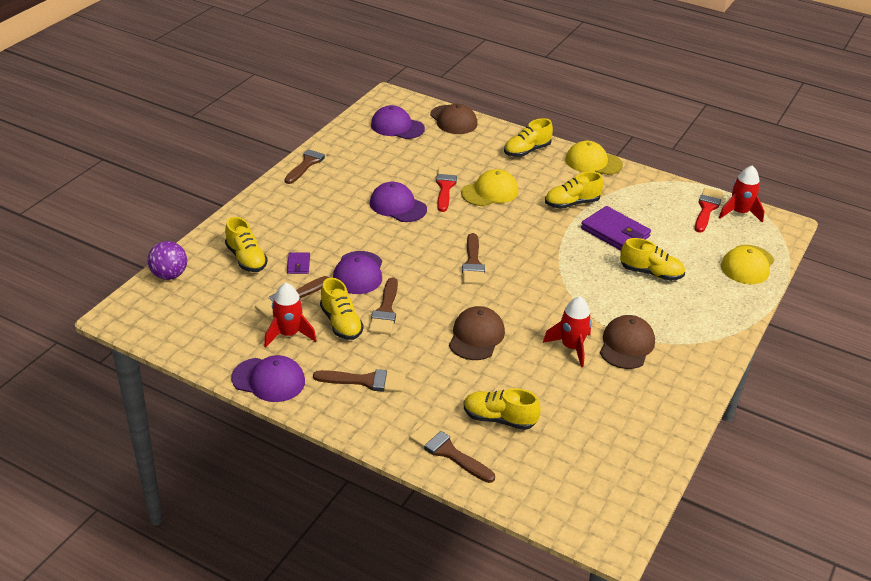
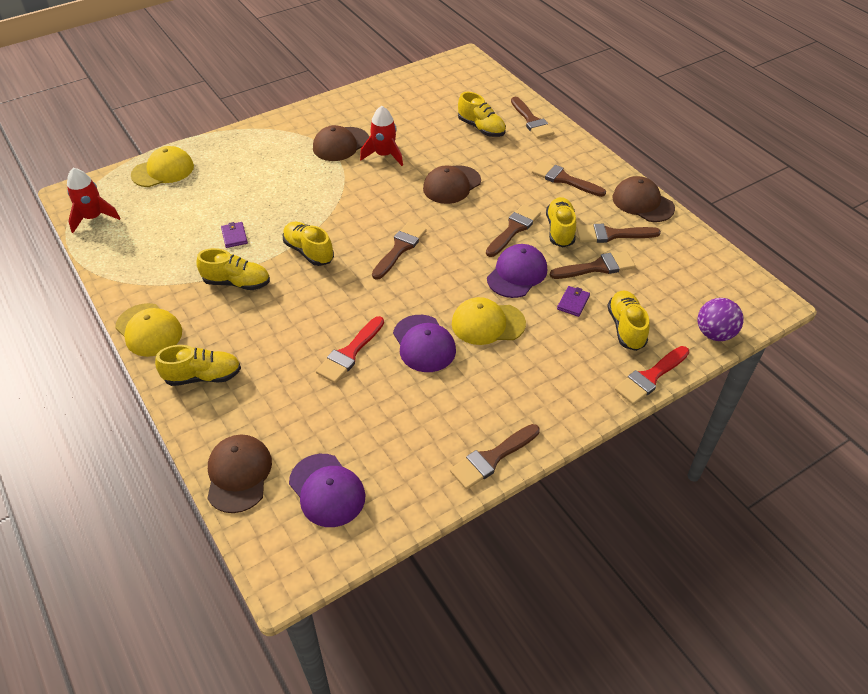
camera: 150 degrees left, 10 degrees up
purple cap [231,355,305,402] -> brown cap [613,176,675,222]
red rocket [264,283,317,348] -> brown brush [577,224,661,243]
yellow cap [461,169,518,206] -> yellow cap moved to [452,297,526,345]
purple wallet [581,206,651,250] -> purple wallet [221,222,248,248], size x0.49
yellow shoe [620,238,685,281] -> yellow shoe moved to [283,222,334,266]
red brush [695,188,723,233] -> red brush moved to [615,346,689,405]

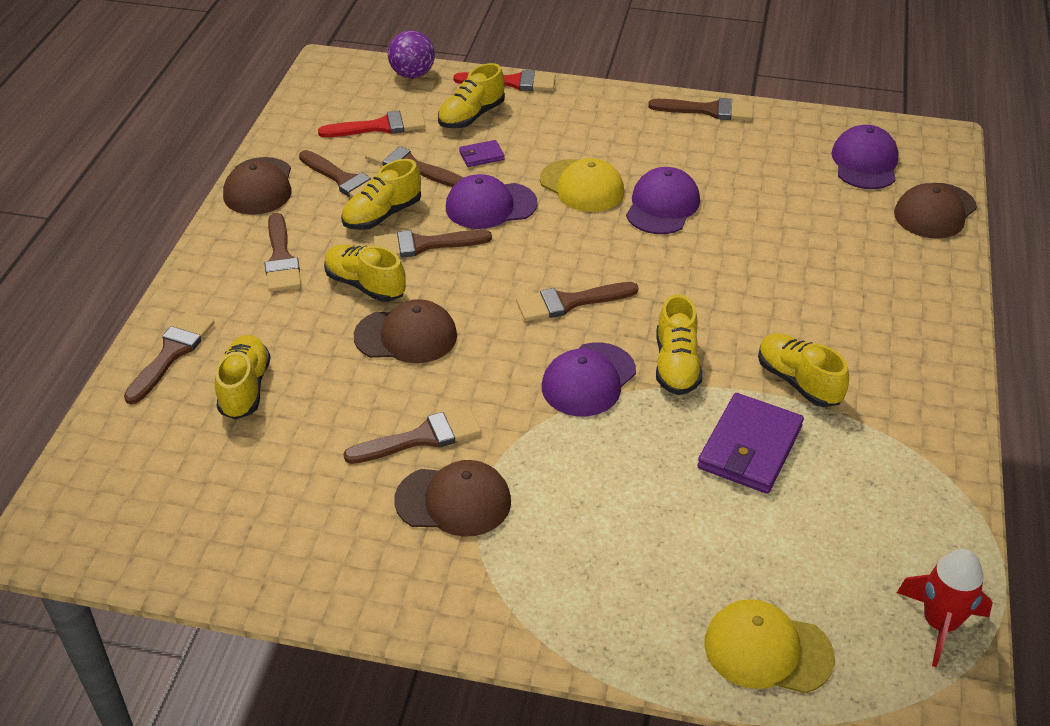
camera: 135 degrees left, 5 degrees down
yellow cap [115,303,182,357] -> none
yellow shoe [155,345,241,386] -> yellow shoe moved to [324,244,406,302]
purple wallet [221,222,248,248] -> purple wallet [697,393,804,494], size x2.06
red brush [316,316,384,383] -> red brush moved to [318,110,426,137]
red rocket [360,106,403,166] -> brown brush [344,407,482,464]
none -> purple cap [542,342,636,416]

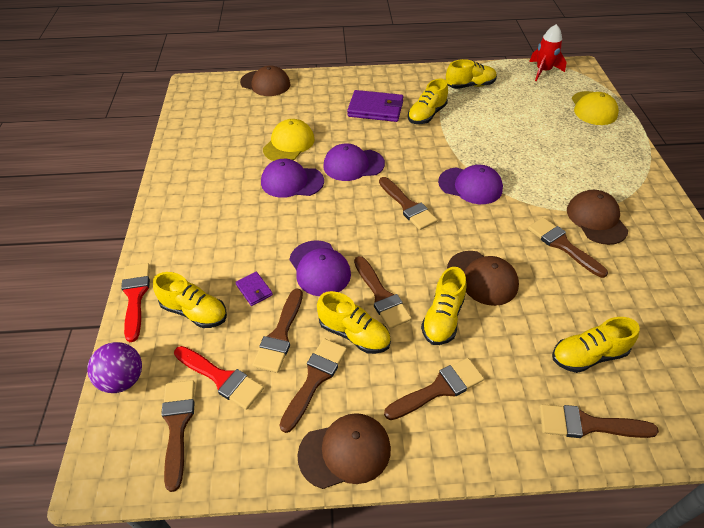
camera: 105 degrees left, 5 degrees up
red brush [318,110,426,137] -> red brush turned 150 degrees clockwise [174,346,264,410]
brown cap [354,299,457,363] -> brown cap turned 150 degrees clockwise [447,251,519,306]
yellow cap [540,158,624,212] -> yellow cap moved to [263,119,315,161]
brown brush [648,98,754,121] -> brown brush moved to [161,380,195,492]
yellow shoe [656,294,702,395] -> yellow shoe moved to [446,59,497,89]
purple wallet [697,393,804,494] -> purple wallet moved to [347,90,403,122]
purple cap [831,125,899,189] -> purple cap moved to [323,143,385,181]

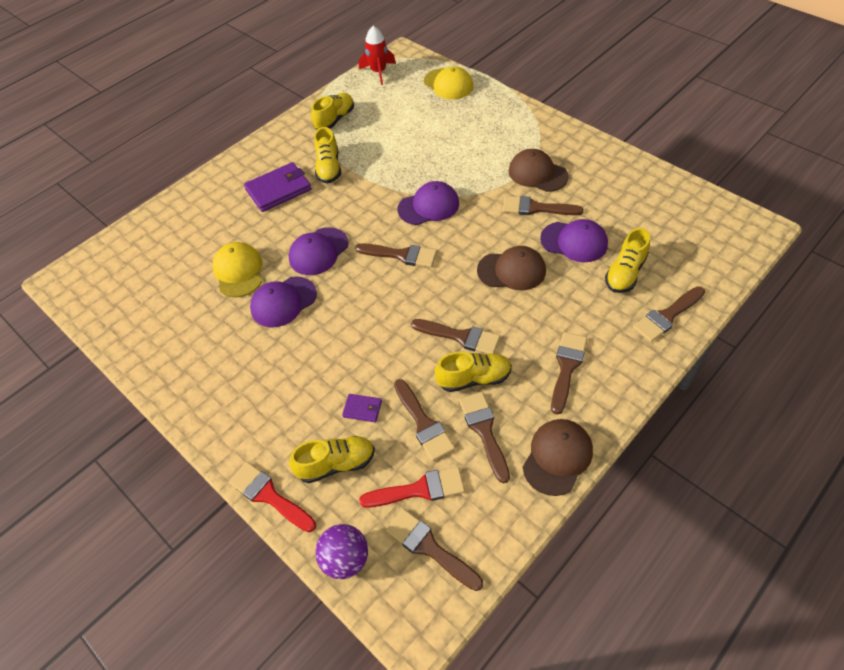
camera: 40 degrees left, 5 degrees up
brown cap [240,65,291,96] -> none
purple cap [289,240,351,296] -> purple cap moved to [540,219,608,262]
yellow shoe [421,267,467,345] -> none

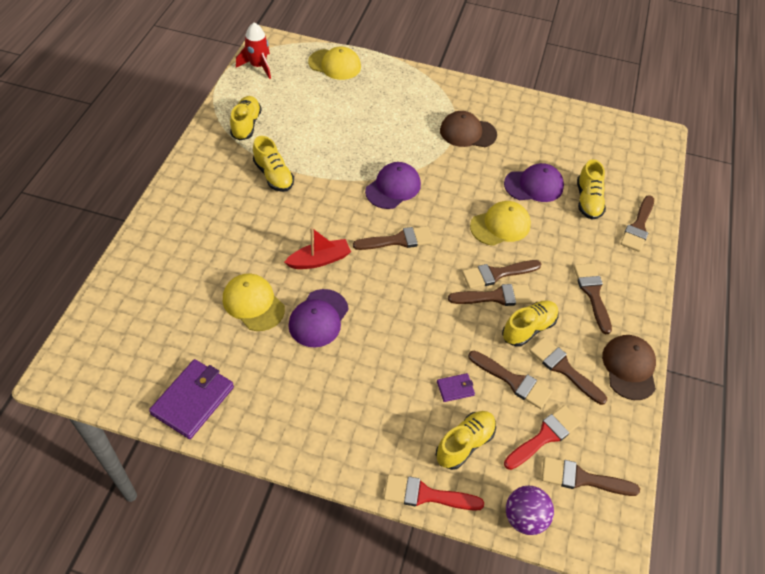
camera: 35 degrees left, 0 degrees up
purple wallet [244,162,312,212] -> purple wallet moved to [149,359,234,439]
purple cap [288,227,349,275] -> red boat [284,227,351,269]
brown cap [477,246,546,291] -> yellow cap [470,201,531,246]
brown brush [503,196,584,215] -> brown brush moved to [462,260,542,289]

